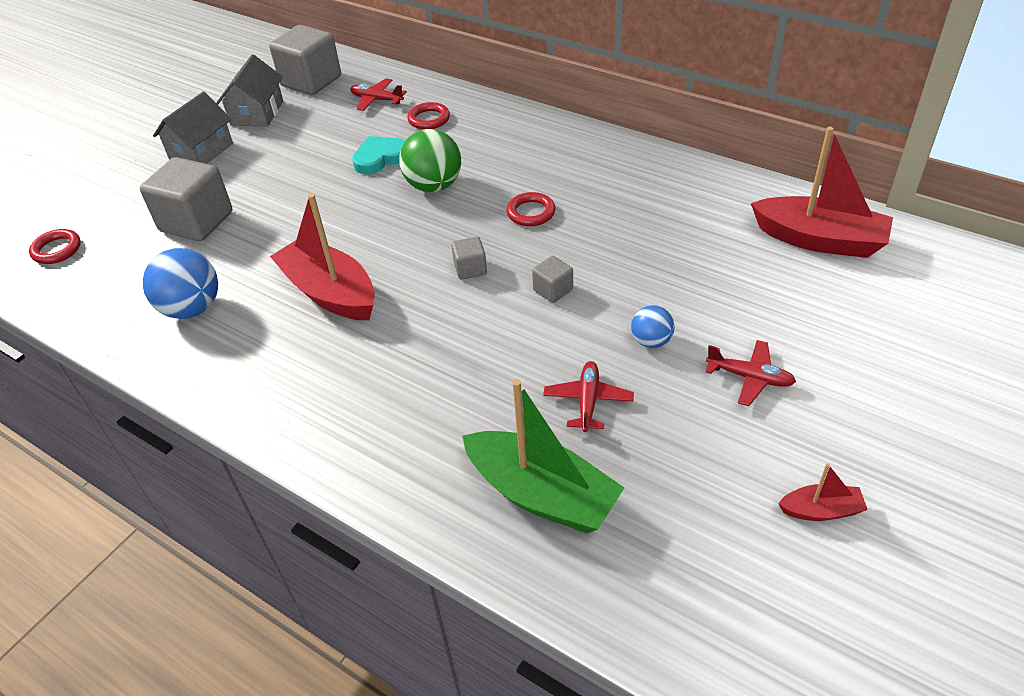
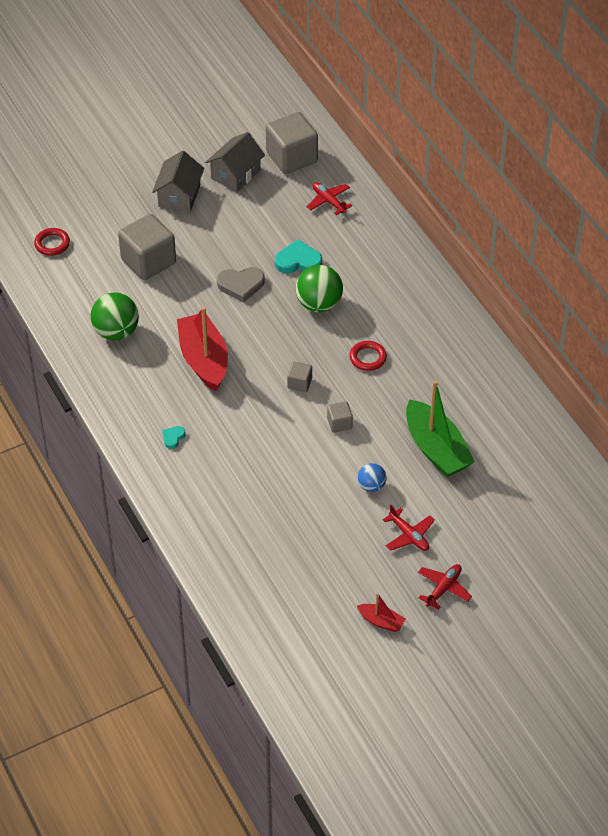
camera: 25 degrees right, 5 degrees up
blue ball [143,248,218,319] -> green ball [91,292,139,340]
grey house [153,91,233,164] -> grey house turned 45 degrees counterclockwise [152,151,204,212]
red ring [407,102,450,130] -> none
green boat [462,379,624,533] -> green boat moved to [406,381,475,477]
red plane [543,361,634,432] -> red plane moved to [418,564,472,610]
red boat [751,127,893,258] -> none
none -> turquoise heart [162,426,186,449]
none -> grey heart [217,267,265,302]

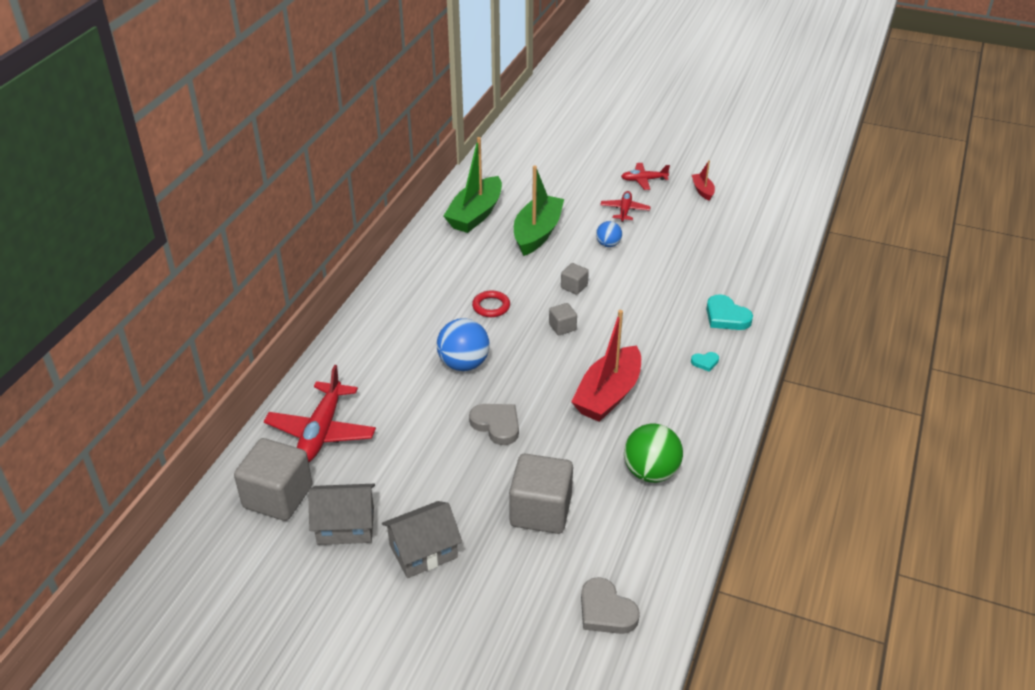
camera: 130 degrees left, 10 degrees down
red ring [34,228,70,256] -> grey heart [581,577,640,634]
turquoise heart [275,240,322,273] -> turquoise heart moved to [706,294,753,330]
green ball [296,265,343,312] -> blue ball [437,318,490,371]
red plane [307,182,352,215] -> red plane [264,365,376,462], size x1.77
none -> green boat [444,137,502,233]

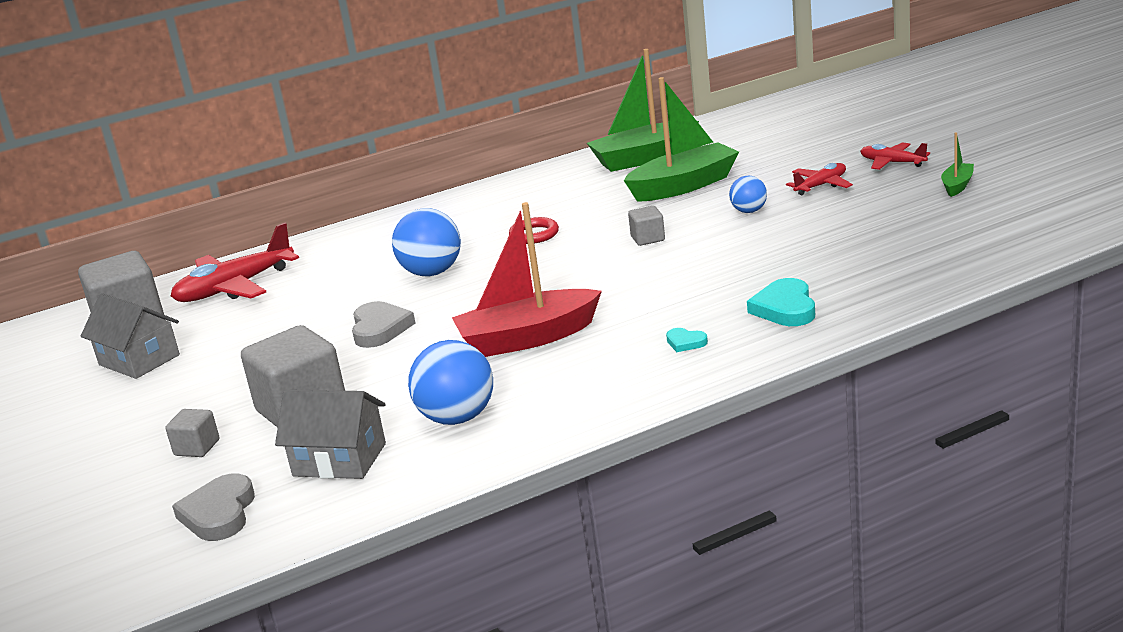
camera: 45 degrees right, 15 degrees down
grey house [382,501,462,578] -> grey house moved to [275,390,386,479]
grey cube [549,303,577,335] -> grey cube moved to [165,409,219,457]
green ball [624,423,683,483] -> blue ball [408,340,493,425]
red boat [692,160,715,201] -> green boat [941,132,974,197]

